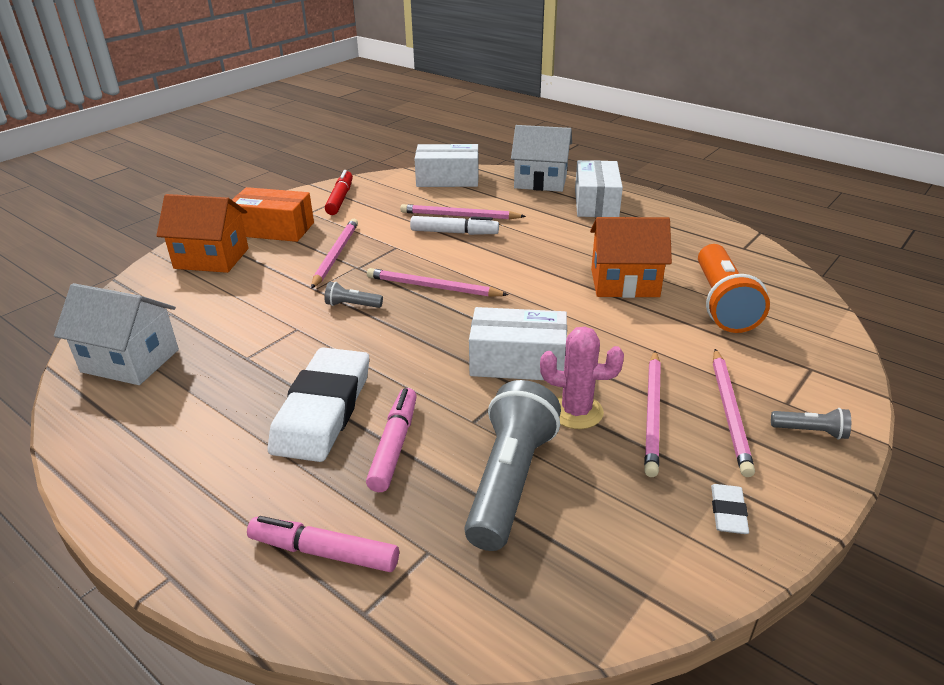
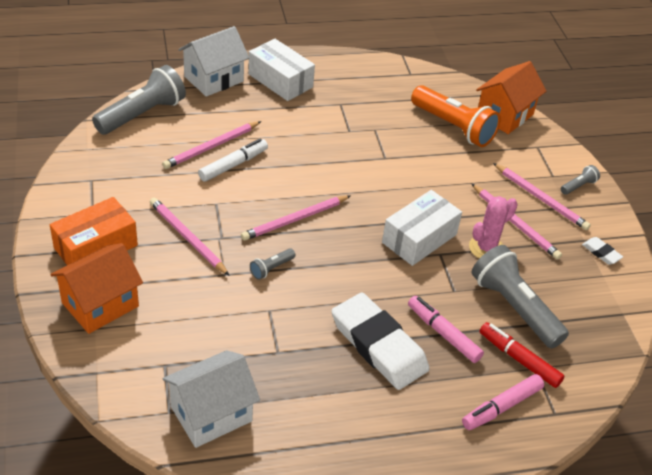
camera: 55 degrees left, 10 degrees up
red marker [325,170,353,215] -> red marker moved to [480,322,564,388]
white box [415,144,479,187] -> grey flashlight [92,65,186,135]
orange house [590,217,672,298] -> orange house moved to [476,61,546,134]

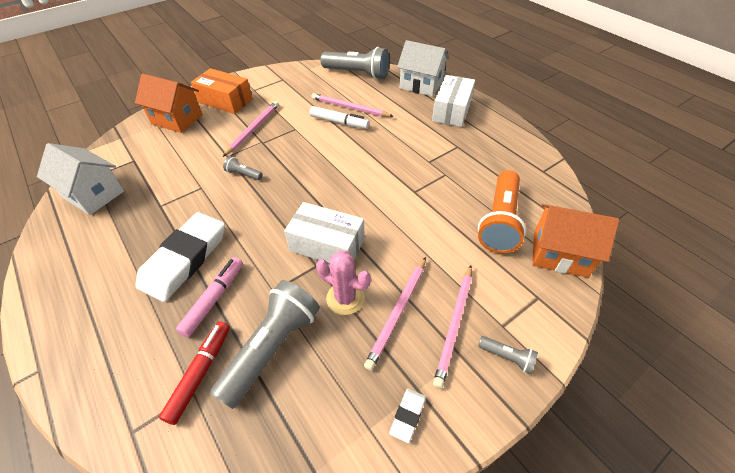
camera: 70 degrees right, 5 degrees up
pink pencil [241,195,351,241] -> none
pink marker [462,374,544,430] -> none

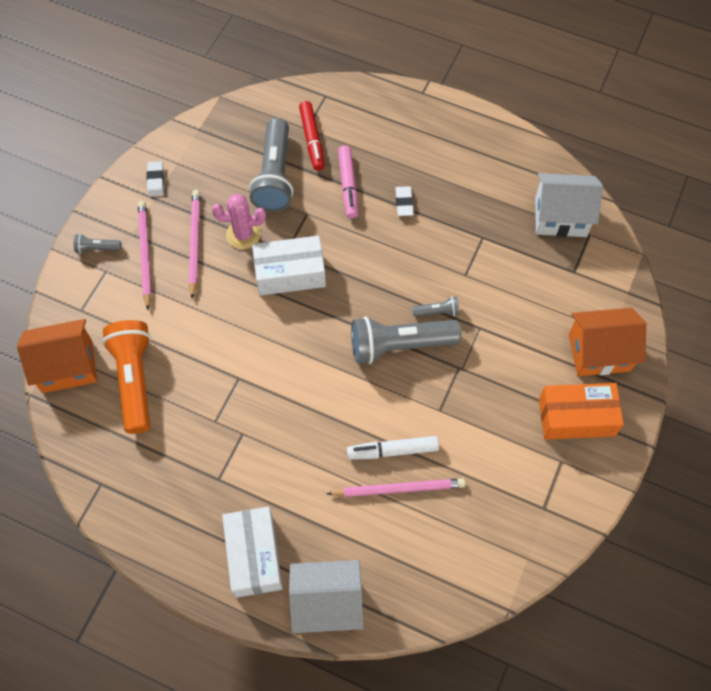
camera: 150 degrees right, 15 degrees up
white eraser [136,212,225,302] -> white eraser [395,186,414,216], size x0.41
pink pencil [223,101,279,157] -> none
grey flashlight [320,47,389,80] -> grey flashlight moved to [351,317,461,364]

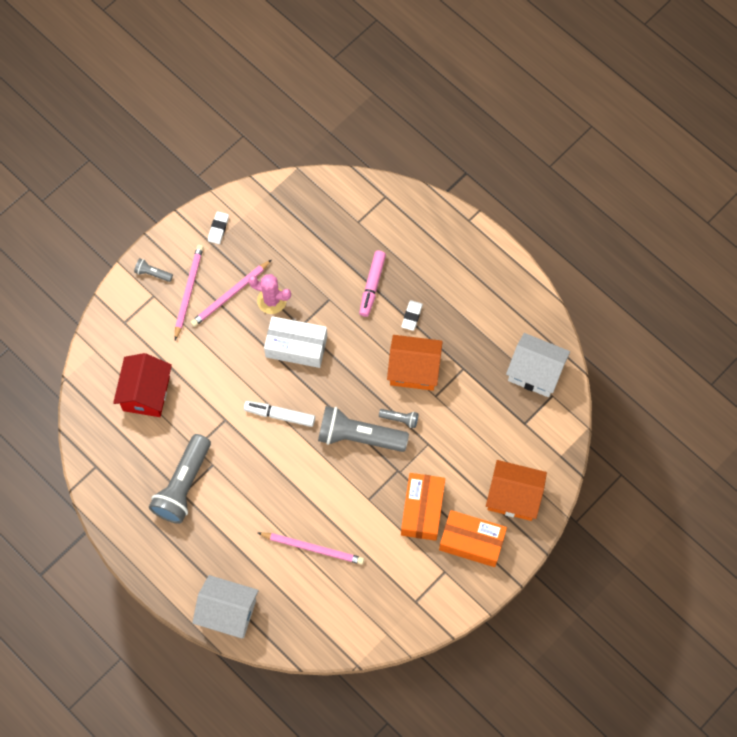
camera: 20 degrees right, 5 degrees up
orange house [17,319,97,393] -> orange house moved to [387,335,443,391]
orange flashlight [102,320,151,434] -> red house [113,353,172,417]
pink pencil [189,190,200,299] -> pink pencil turned 150 degrees counterclockwise [190,260,271,327]
white box [222,507,283,598] -> none
grey flashlight [249,118,293,212] -> grey flashlight moved to [149,434,211,524]
red marker [299,101,325,171] -> none
white marker [347,436,439,460] -> white marker moved to [244,401,315,427]
none -> orange box [401,473,445,541]

